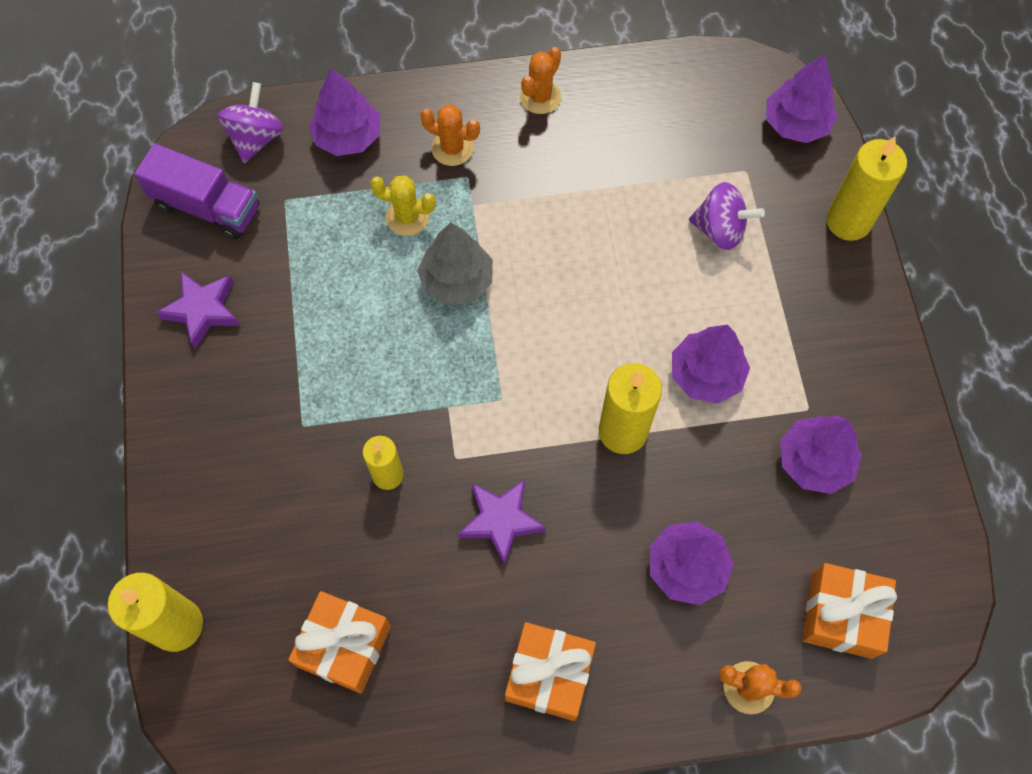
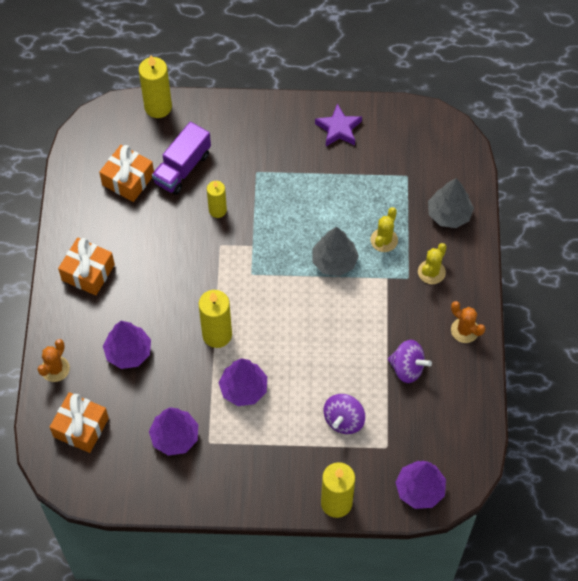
camera: 100 degrees right, 5 degrees down
purple truck [134,143,259,239] -> purple truck moved to [152,122,211,195]
purple spinning top [218,82,283,163] -> purple spinning top moved to [388,340,432,383]
purple tree [309,68,380,156] -> grey tree [428,178,474,228]
orange cactus [420,105,480,166] -> yellow cactus [418,243,447,284]
purple star [458,479,546,566] -> none

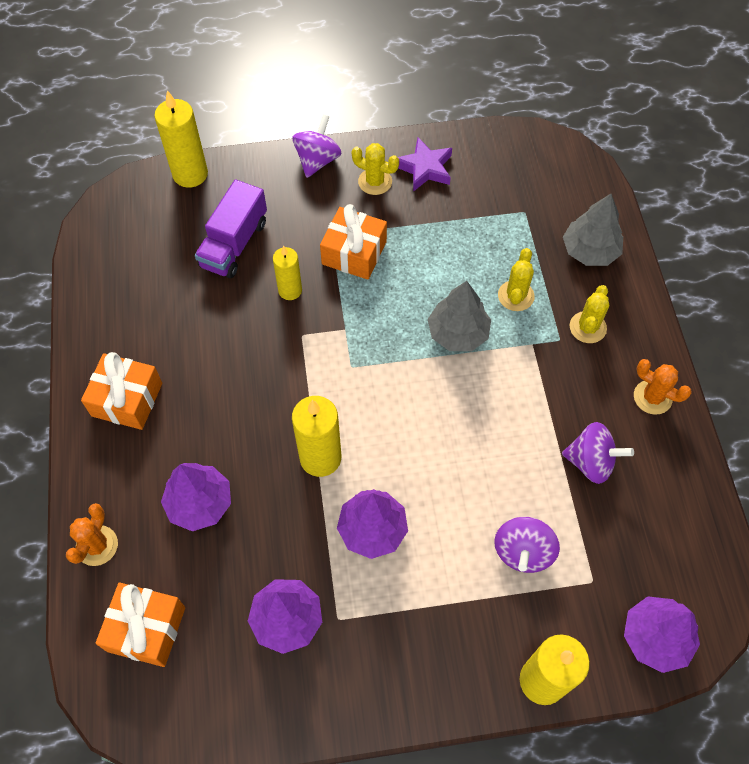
camera: 10 degrees left, 0 degrees up
orange gift [99,145,154,202] -> orange gift moved to [320,204,387,280]
none -> purple spinning top [292,114,341,178]
none -> yellow cactus [351,143,399,195]

